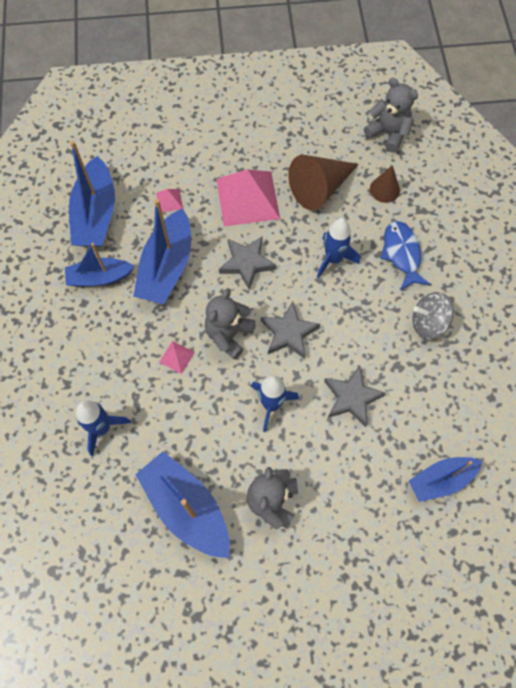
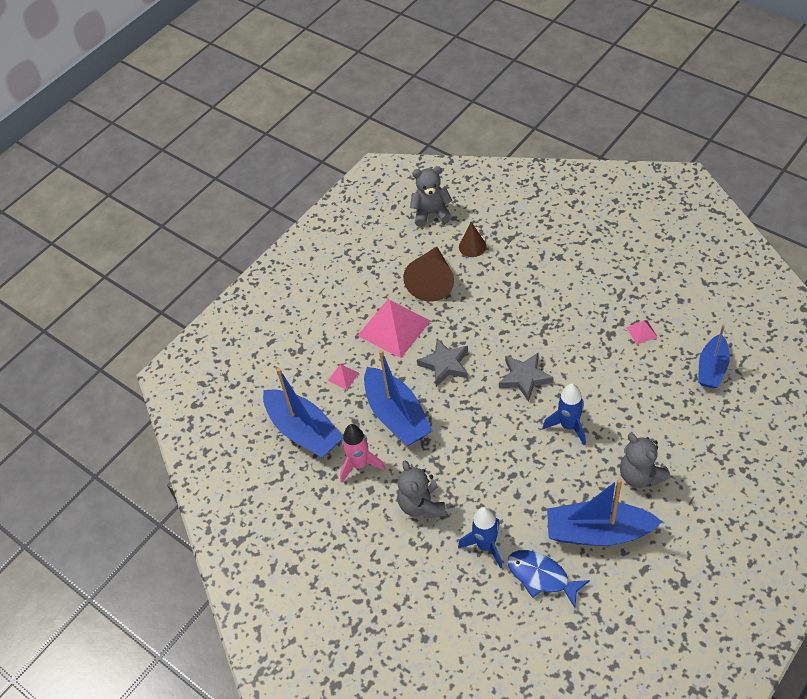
camera: 40 degrees left, 15 degrees down
blue boat [65,243,135,287] -> pink rocket [340,424,386,483]
pink pyramid [159,341,195,374] -> pink pyramid moved to [626,320,658,345]
grey teddy bear [205,288,255,360] -> grey teddy bear moved to [397,461,446,518]
blue rocket [317,218,360,279] -> none
grey star [324,365,386,427] -> none
blue fish [380,221,430,291] -> blue fish moved to [507,550,590,608]
grey spinning top [412,292,454,339] -> none

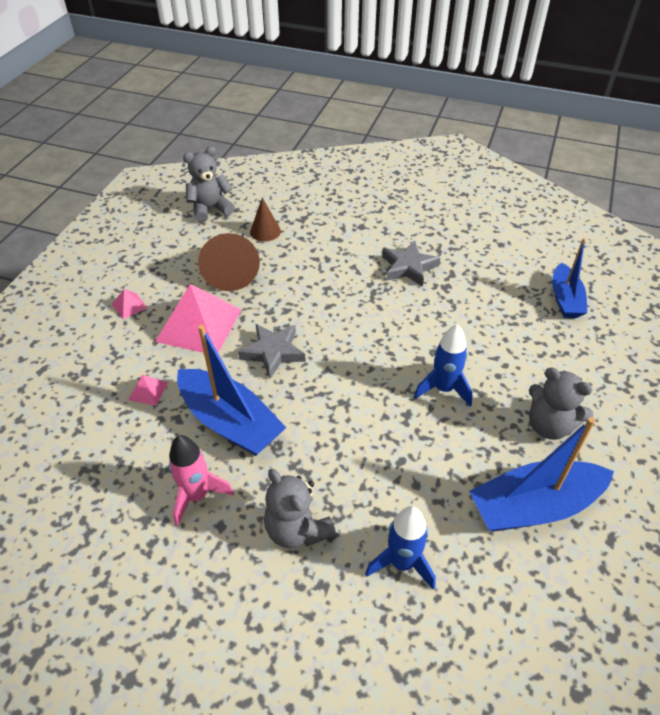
camera: 25 degrees left, 5 degrees down
blue boat [263,368,343,458] -> none
grey star [499,352,554,402] -> grey star moved to [382,241,440,287]
blue fish [507,550,590,608] -> none
pink pyramid [626,320,658,345] -> pink pyramid moved to [112,289,148,319]

